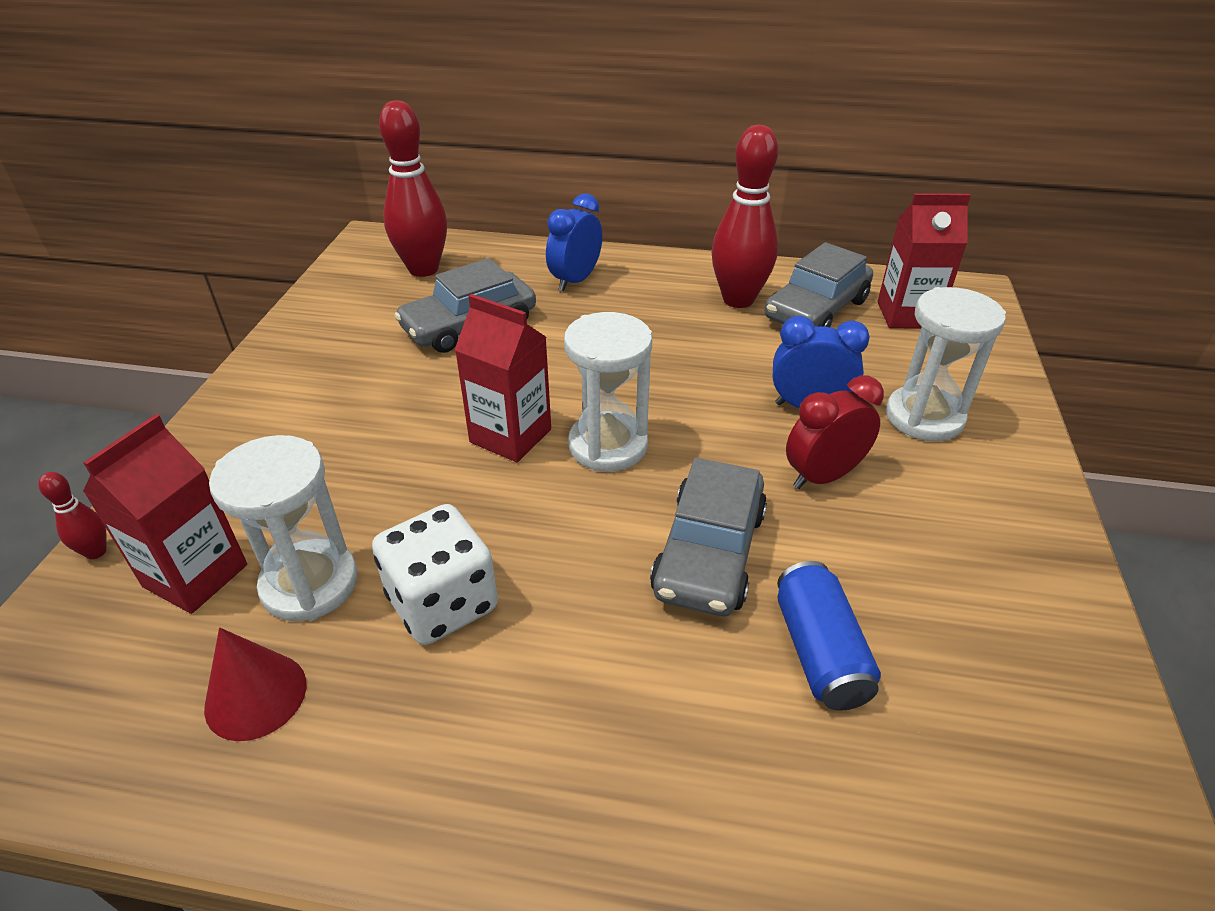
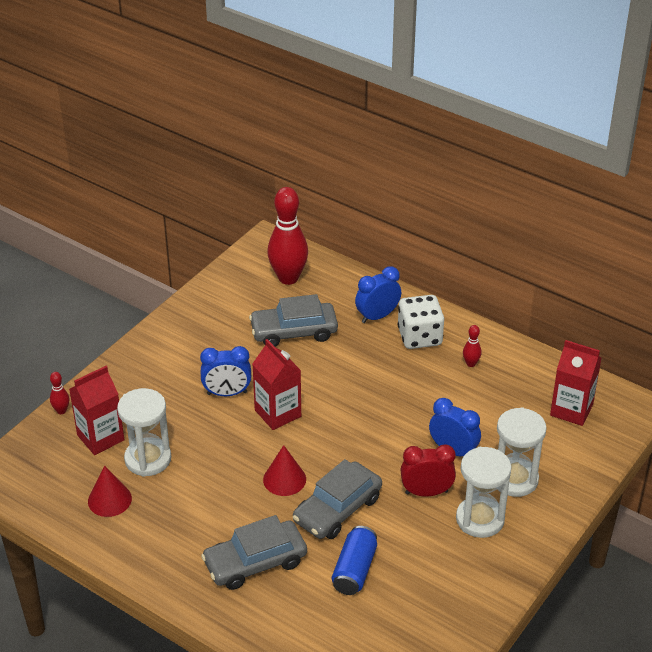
camera: 25 degrees right, 0 degrees up
white dice [372,504,498,645] -> white dice moved to [398,295,444,349]
white hourglass [564,312,652,472] -> white hourglass moved to [456,447,512,538]
red bowling pin [712,125,778,308] -> red bowling pin [463,325,481,367], size x0.43
grey car [765,242,873,327] -> grey car moved to [201,515,307,590]
none -> blue clock [200,346,251,396]
none -> red cone [263,445,306,496]

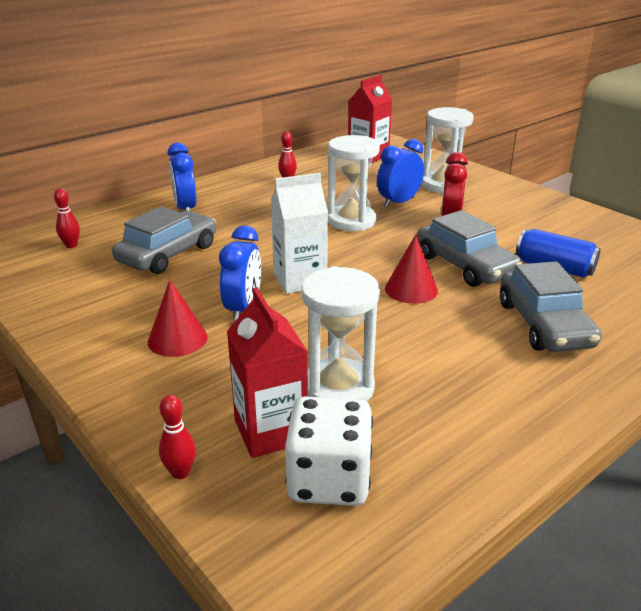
camera: 75 degrees left, 10 degrees down
red cone [88,465,132,517] -> red cone moved to [148,280,208,357]
grey car [249,294,338,347] -> grey car turned 150 degrees counterclockwise [112,206,216,274]
red carton [252,339,301,430] -> white carton [270,173,328,294]
red bowling pin [267,187,308,285] -> red bowling pin [54,189,80,248], size x0.43
white dice [398,295,444,349] -> white dice moved to [285,396,373,506]
white hourglass [456,447,512,538] -> white hourglass moved to [328,135,380,231]

